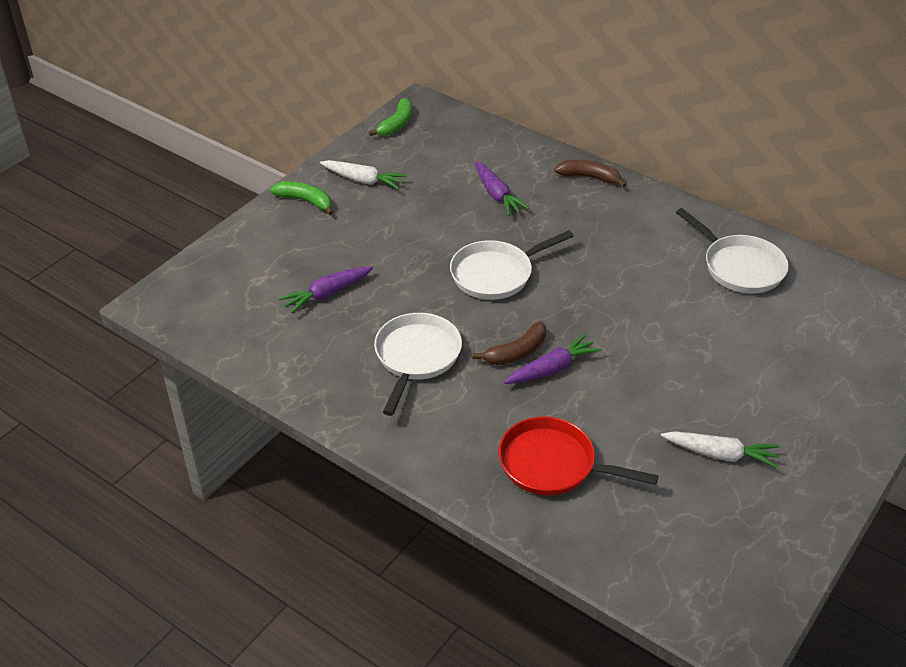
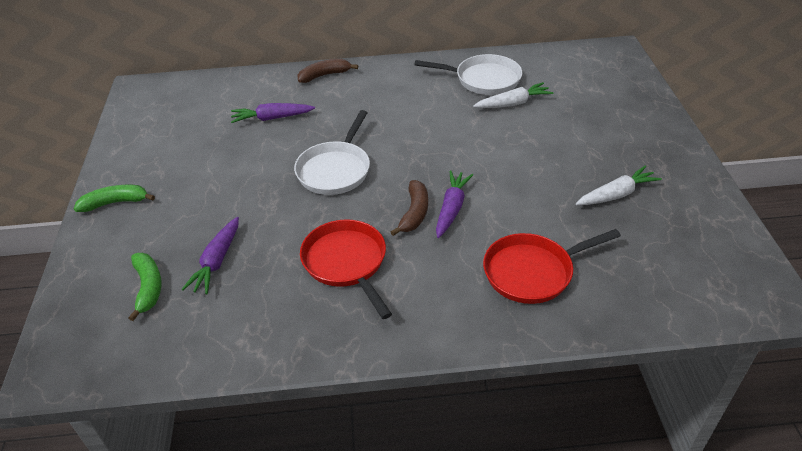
camera: 40 degrees left, 0 degrees up
white carrot [320,160,407,189] -> white carrot moved to [473,82,553,108]
green banana [369,98,412,136] -> green banana moved to [129,253,161,321]
white pan [374,313,462,416] -> red pan [300,219,392,319]
purple carrot [475,161,530,216] -> purple carrot turned 150 degrees clockwise [231,103,315,123]

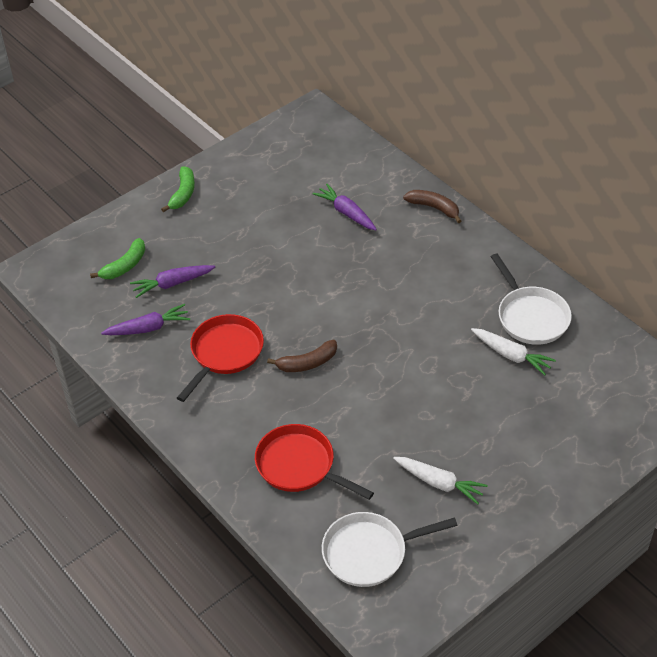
camera: 55 degrees right, 5 degrees up
green banana [74,185,155,212] -> green banana turned 60 degrees clockwise [161,166,195,212]
white pan [294,110,370,195] -> white pan moved to [322,512,458,587]
purple carrot [436,170,473,238] -> purple carrot moved to [101,304,190,335]

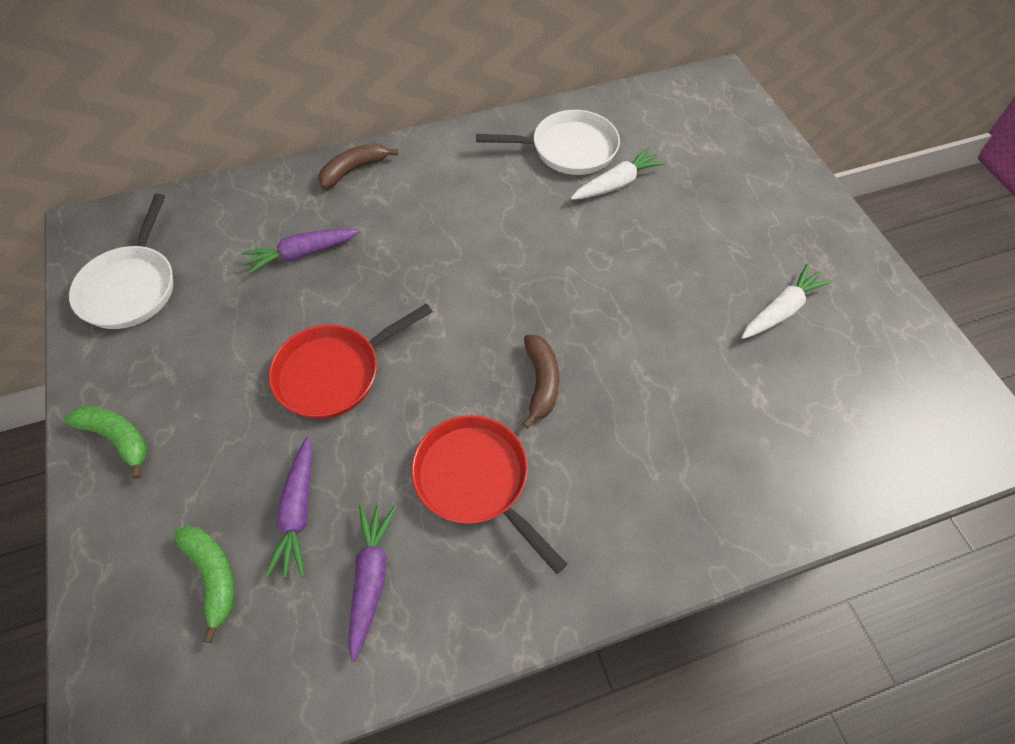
camera: 70 degrees left, 10 degrees up
red pan [255,424,374,500] -> red pan moved to [269,303,433,419]
white pan [322,512,458,587] -> white pan moved to [69,194,173,329]

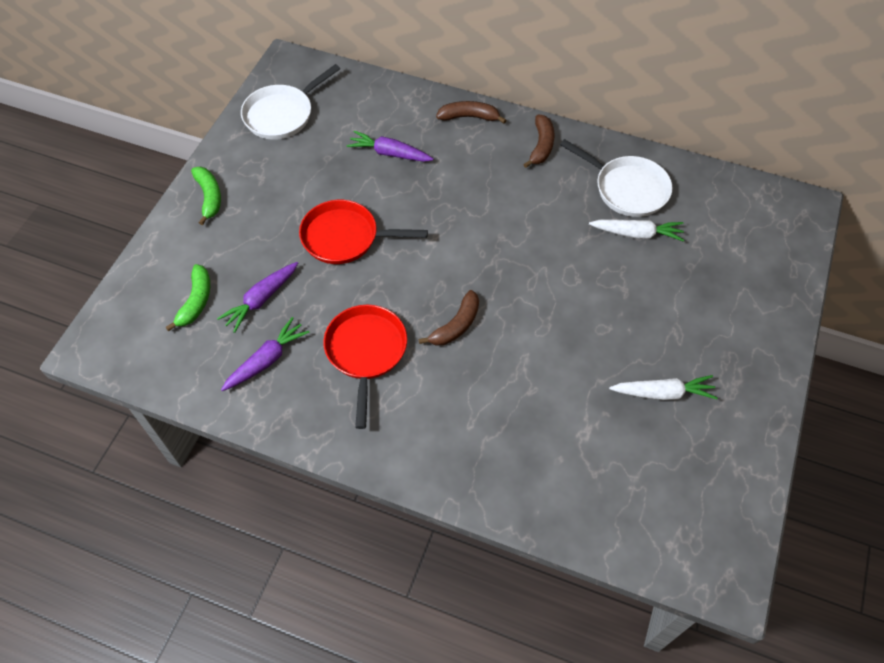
camera: 40 degrees right, 0 degrees up
none -> brown banana [523,115,555,168]

